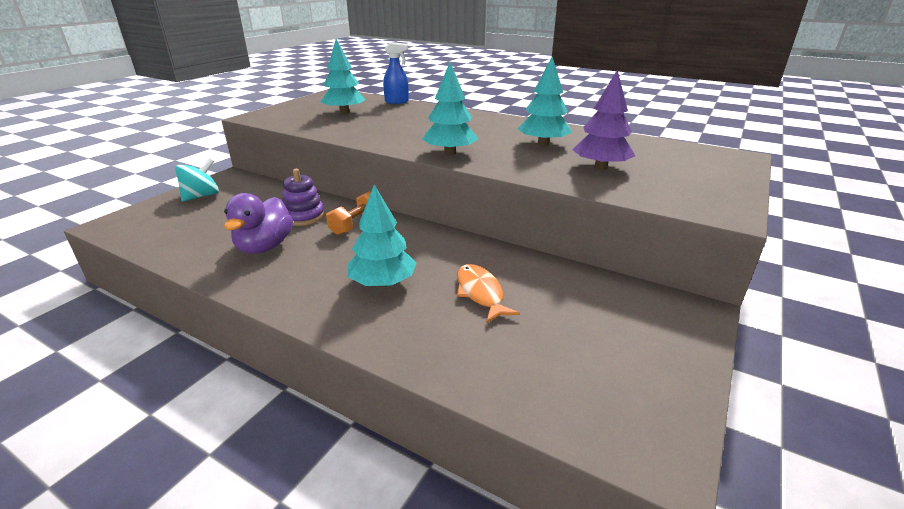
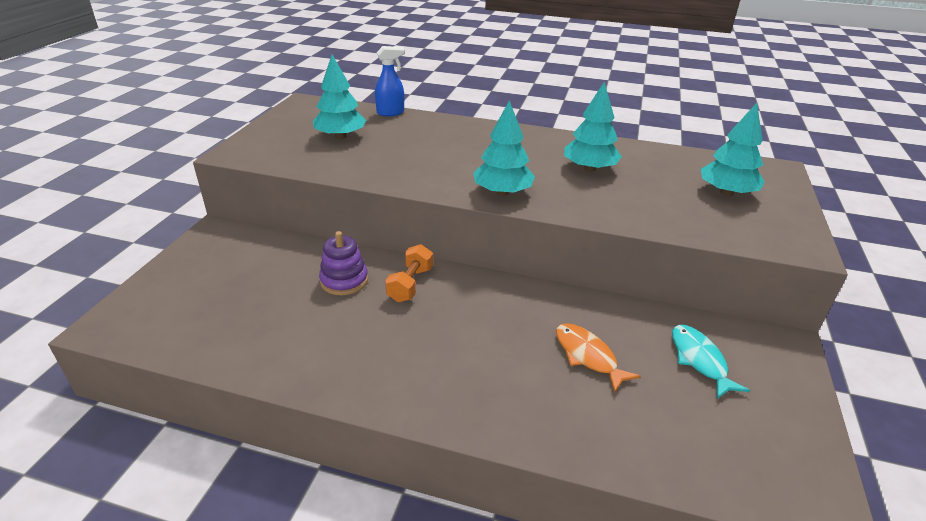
camera: 15 degrees left, 5 degrees up
turquoise spinning top [175,158,219,202] -> none
purple duck [224,193,293,253] -> none
turquoise tree [347,185,416,287] -> turquoise tree moved to [701,103,765,196]
purple tree [572,70,635,170] -> none
none -> turquoise fish [672,325,750,399]

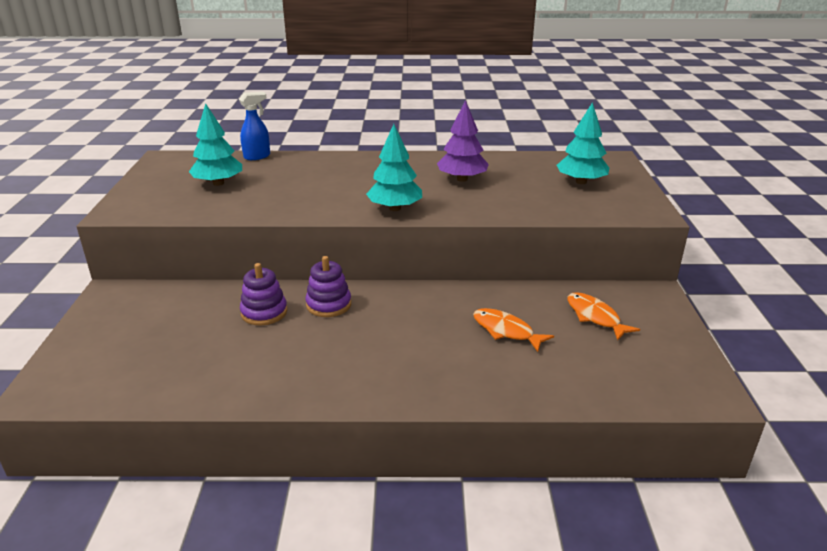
camera: 15 degrees left, 5 degrees down
orange dumbbell [385,244,433,302] -> purple stacking toy [306,256,351,317]
turquoise tree [564,82,622,172] -> purple tree [437,100,489,182]
turquoise fish [672,325,750,399] -> orange fish [567,292,640,340]

